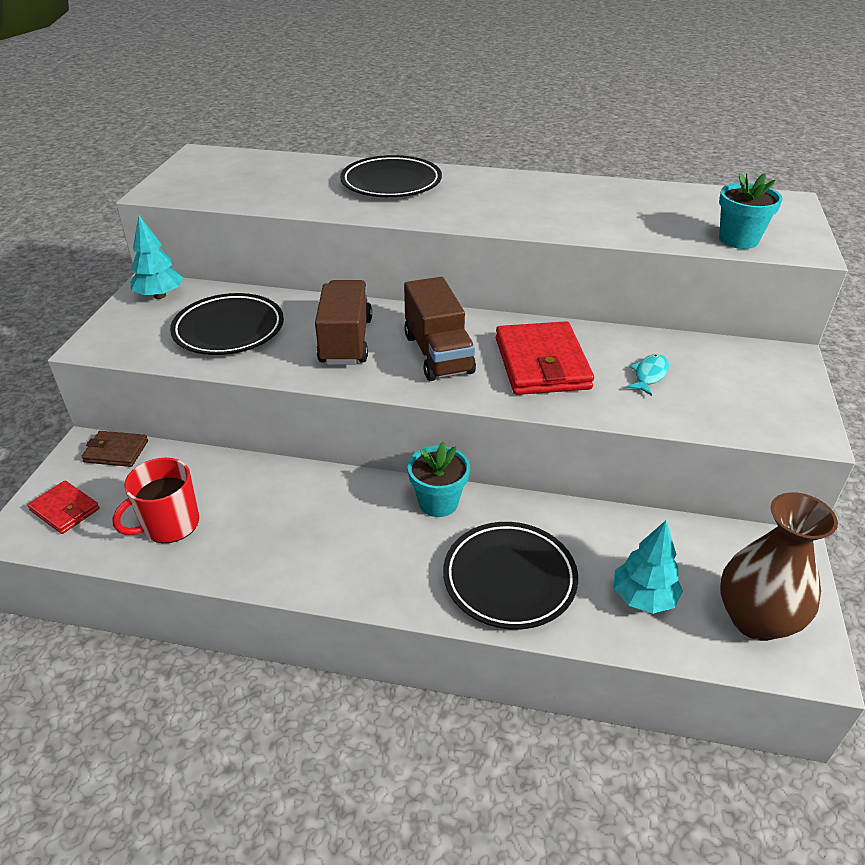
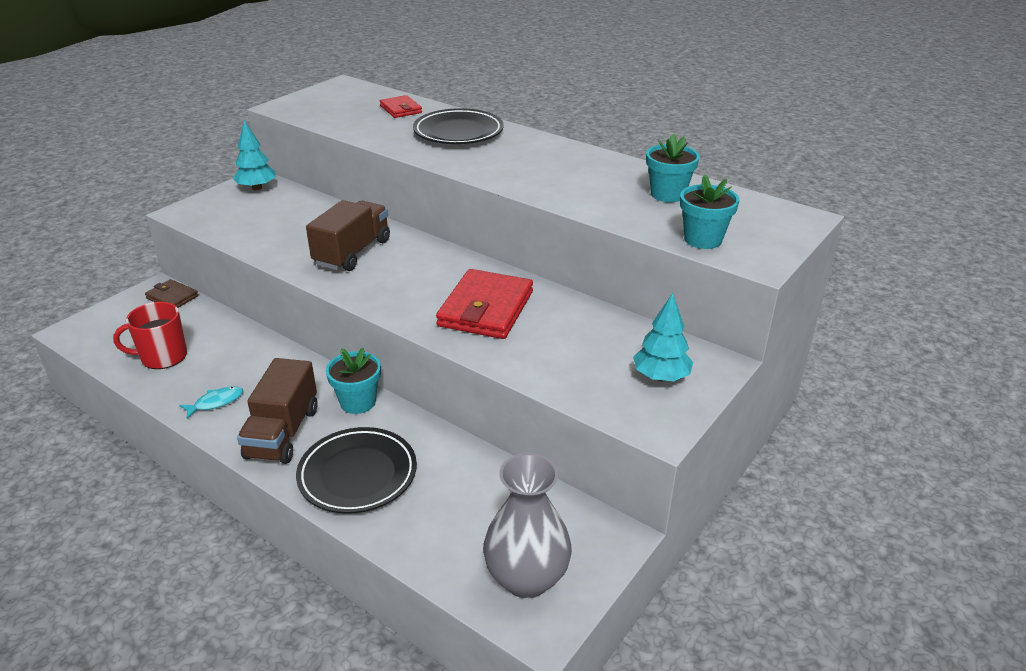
camera: 25 degrees right, 5 degrees down
red wallet [28,481,100,534] -> red wallet moved to [380,95,422,118]
black plate [170,293,284,355] -> none
brown truck [404,277,476,381] -> brown truck moved to [237,358,318,464]
turquoise tree [614,520,683,614] -> turquoise tree moved to [633,293,693,381]
turquoise fish [626,354,669,396] -> turquoise fish moved to [179,386,243,419]
brown vase [720,492,838,641] -> grey vase [483,453,572,598]
none -> turquoise flower pot [646,134,700,202]

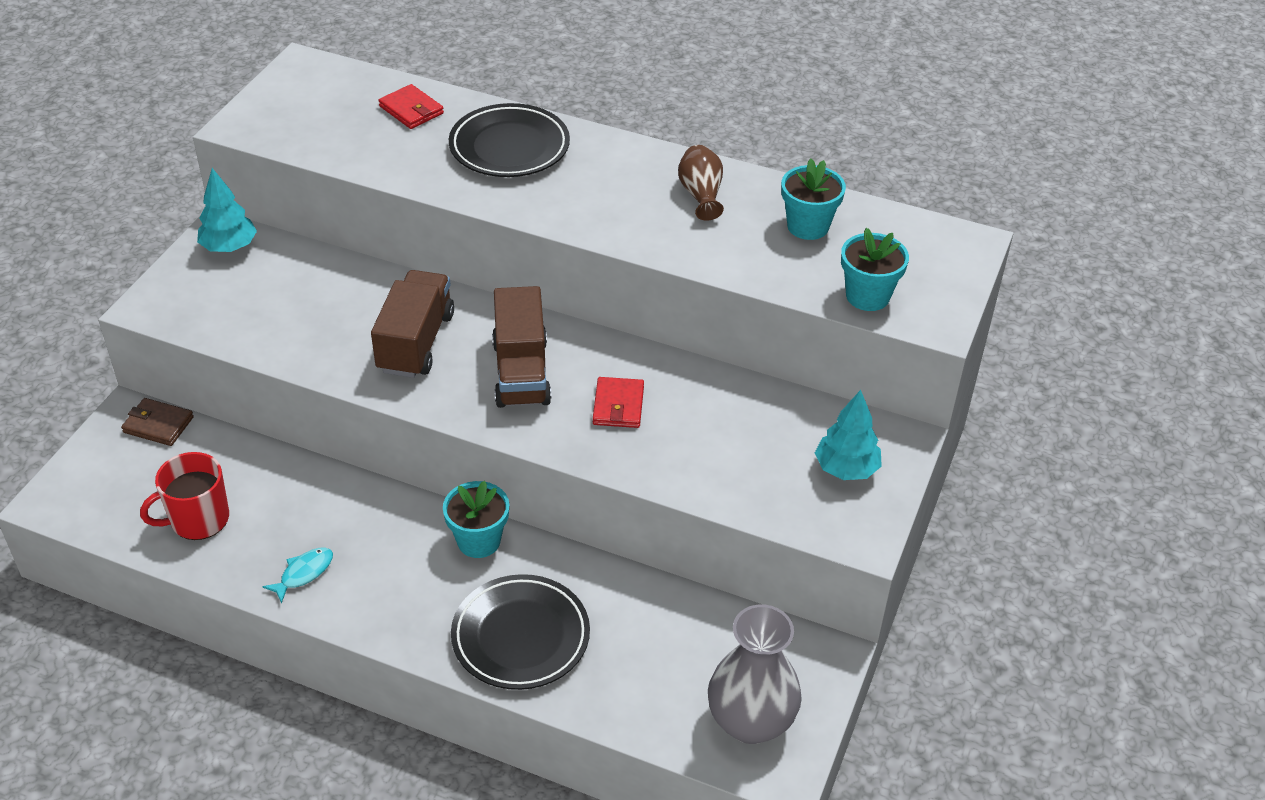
camera: 15 degrees left, 10 degrees up
brown truck [237,358,318,464] -> brown truck moved to [492,286,552,408]
red wallet [436,269,533,339] -> red wallet [593,377,644,428], size x0.54
none -> brown vase [678,145,724,221]

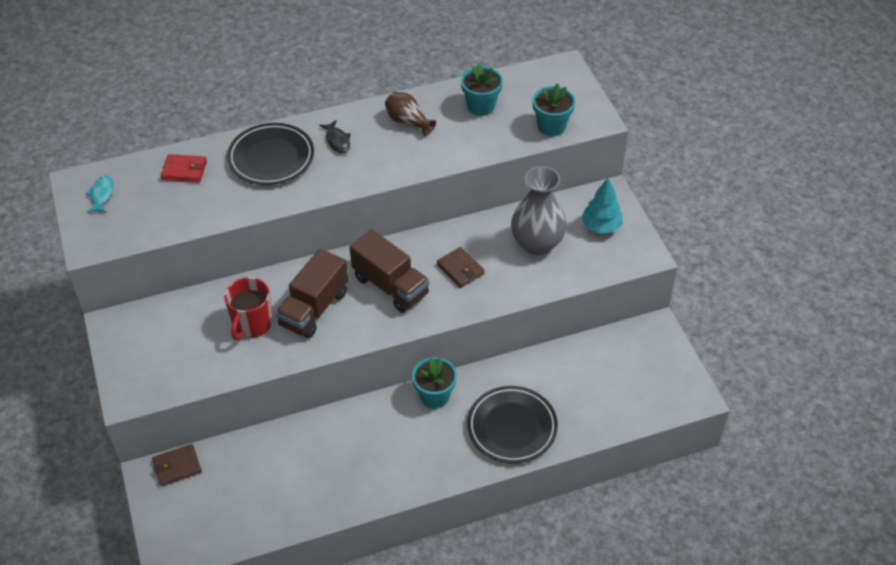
camera: 40 degrees left, 5 degrees up
red mug [140,452,229,540] -> red mug moved to [224,277,273,340]
turquoise tree [197,168,257,252] -> none
turquoise fish [262,548,333,604] -> turquoise fish moved to [86,175,114,213]
brown truck [371,270,454,378] -> brown truck turned 120 degrees counterclockwise [275,249,348,339]
red wallet [593,377,644,428] -> brown wallet [437,247,485,288]
grey vase [708,605,802,744] -> grey vase moved to [511,166,567,255]
none -> black fish [319,120,351,153]

